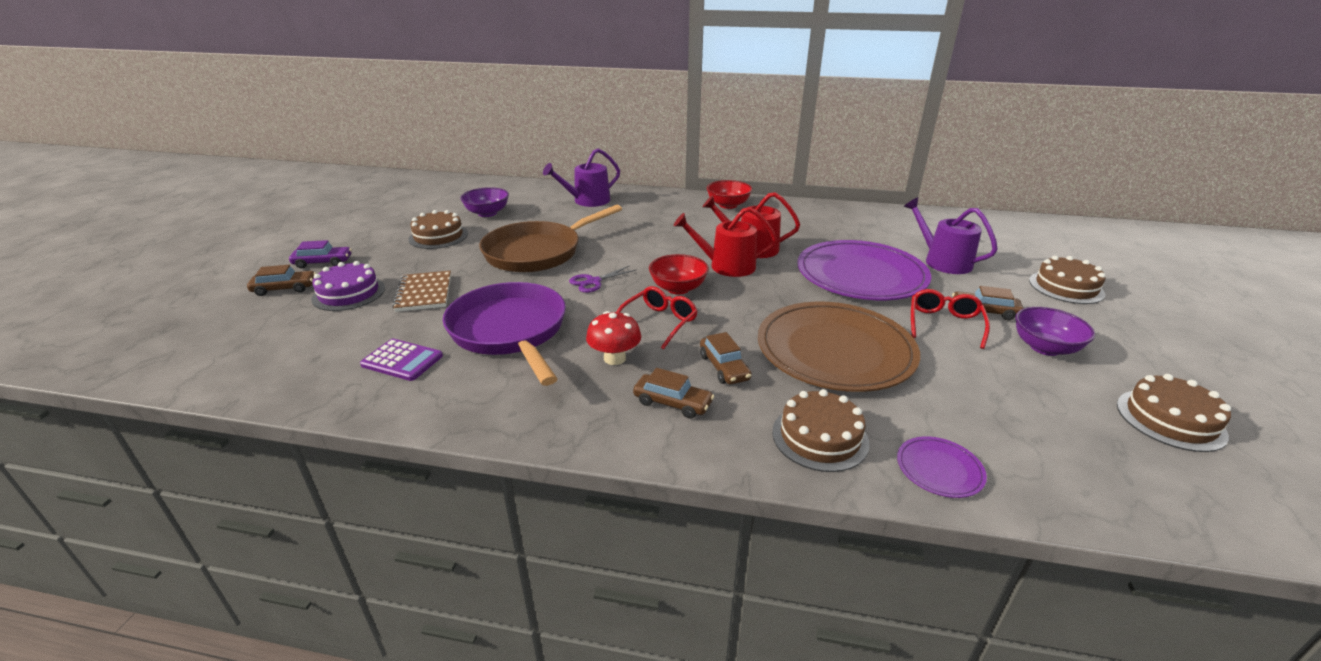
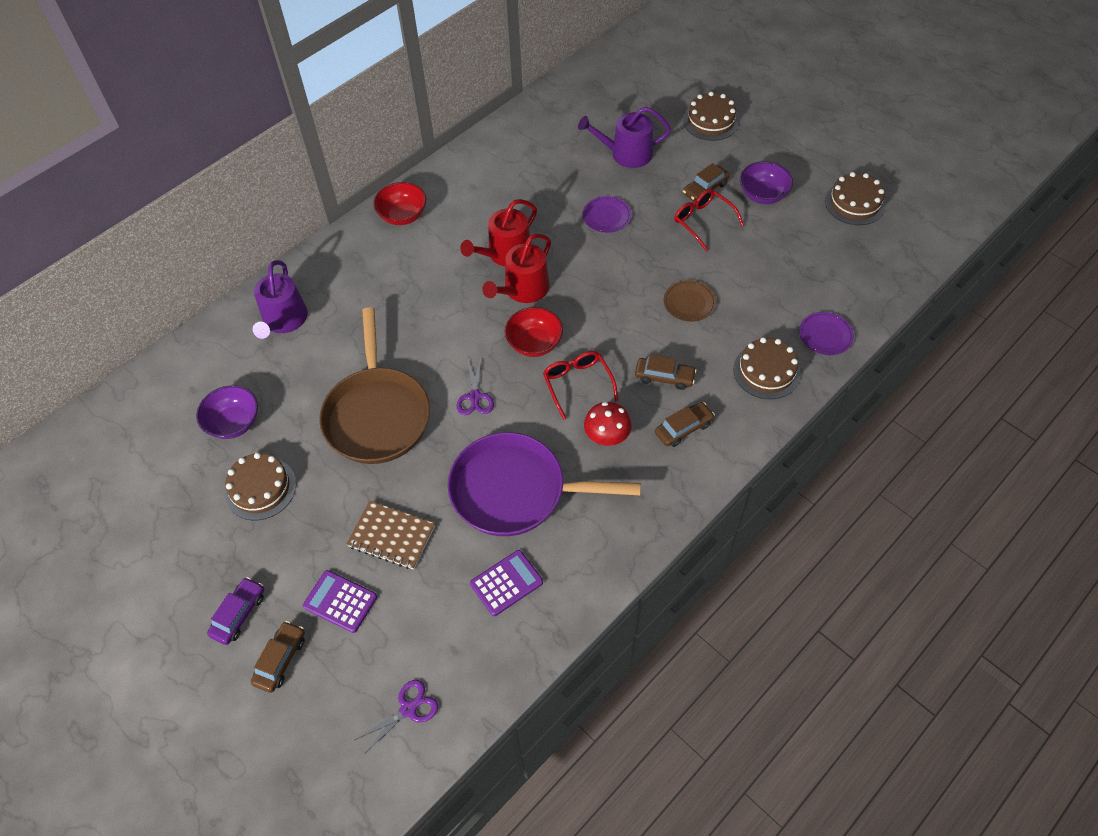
camera: 55 degrees left, 25 degrees up
purple cake [311,261,385,311] -> purple calculator [303,570,377,633]
brown plate [758,302,920,392] -> brown plate [664,280,716,322], size x0.41
purple plate [797,240,931,300] -> purple plate [582,196,632,233], size x0.41
none -> purple scissors [355,680,439,754]

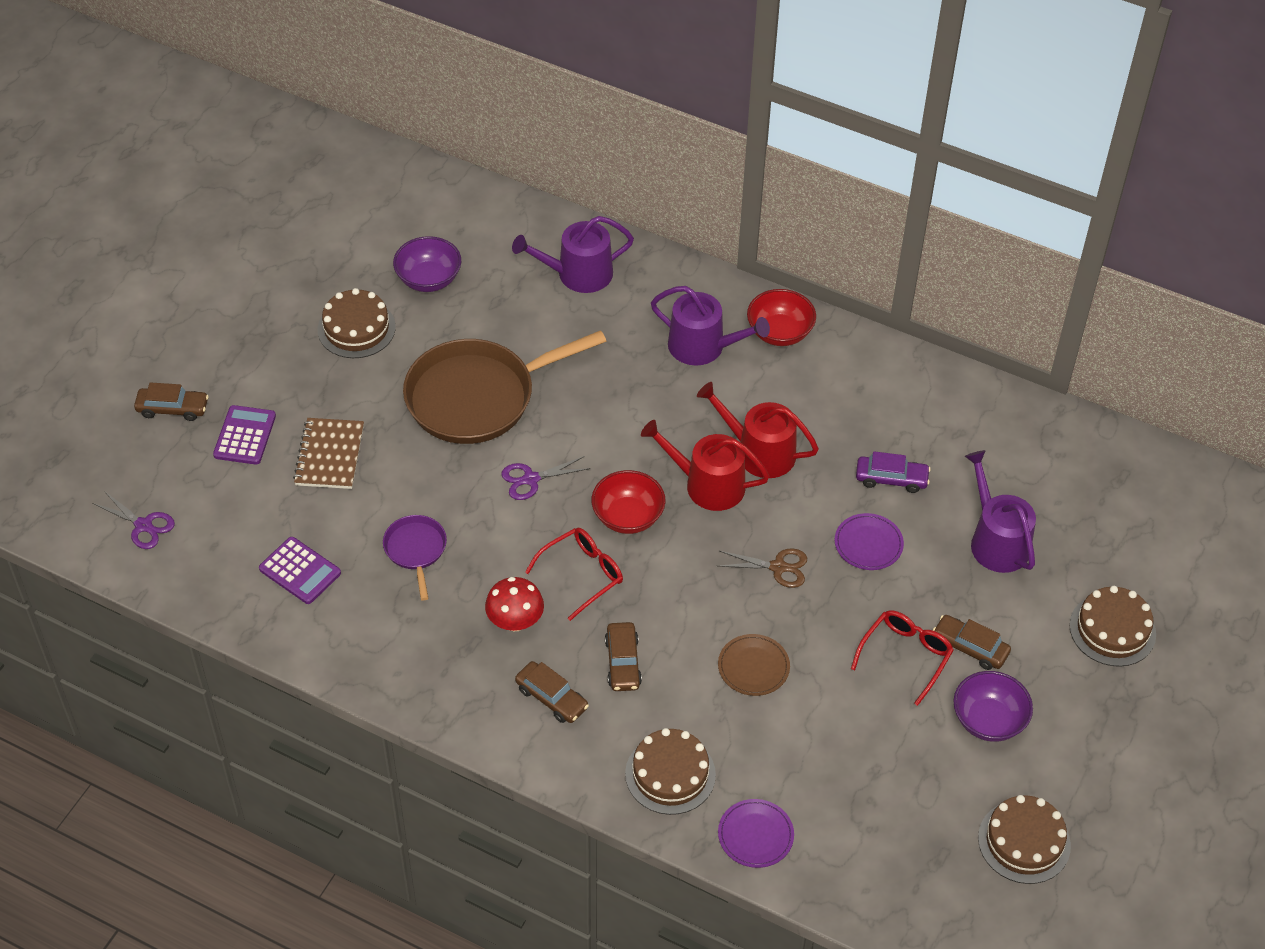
camera: 70 degrees right, 5 degrees down
purple car [207,577,264,645] -> purple car moved to [856,451,931,493]
purple pan [448,432,641,536] -> purple pan [383,515,447,601], size x0.47
none -> purple watering can [651,286,770,366]
none -> brown scissors [719,548,807,588]

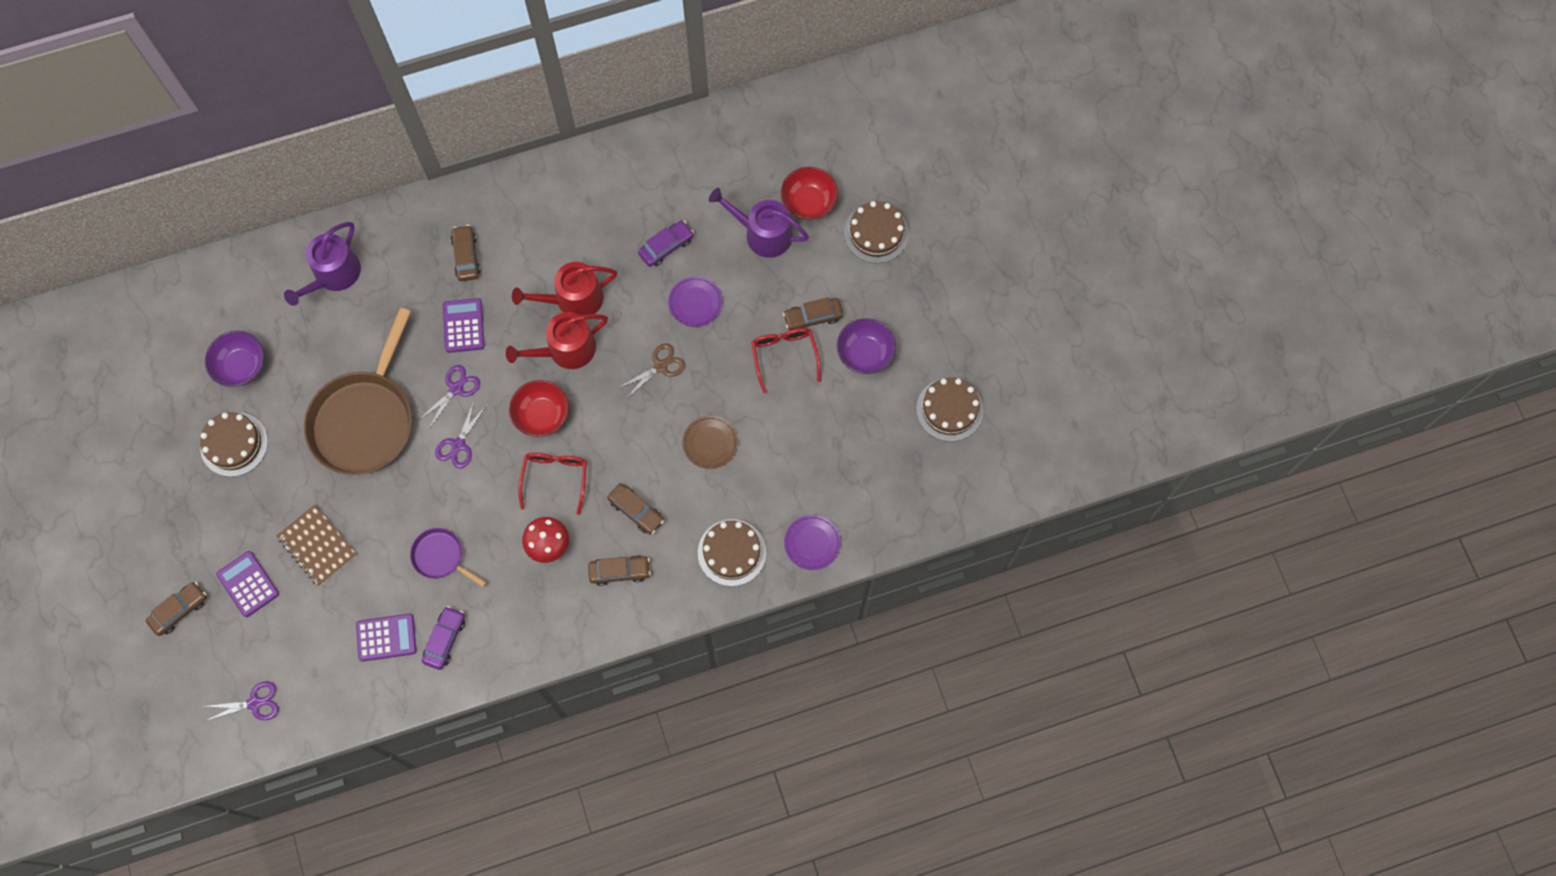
camera: 45 degrees left, 20 degrees up
purple watering can [651,286,770,366] -> brown car [451,225,481,281]
red bowl [747,289,816,346] -> red bowl moved to [781,167,838,220]
none -> purple scissors [419,365,480,429]
none -> purple car [422,606,465,670]
none -> purple calculator [443,298,484,353]

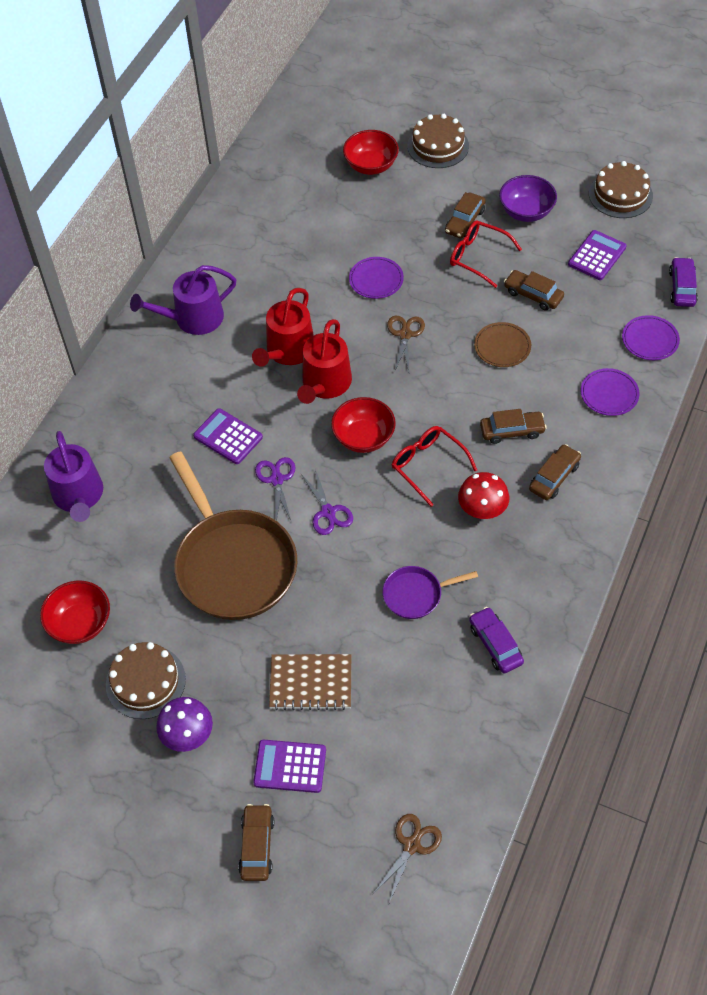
camera: 45 degrees left, 15 degrees down
purple scissors [202,681,279,721] -> brown scissors [373,814,442,903]
purple bowl [205,331,264,387] -> red bowl [40,581,110,644]
purple calculator [356,614,417,662] -> purple calculator moved to [568,230,626,280]
brown car [451,225,481,281] -> brown car moved to [504,270,564,310]
purple car [638,220,694,267] -> purple car moved to [669,257,698,307]
brown cake [698,519,766,586] -> purple plate [581,368,639,416]
purple watering can [709,188,809,258] -> purple watering can moved to [130,265,236,335]
none -> purple mushroom [156,697,213,752]

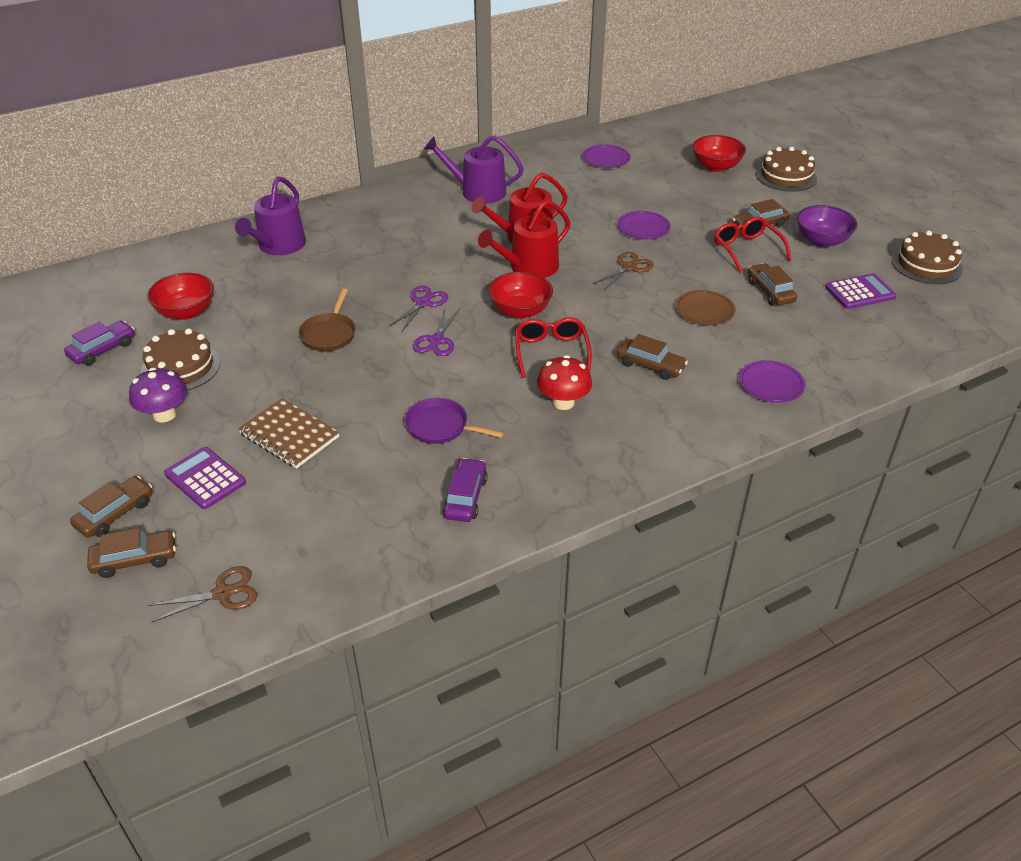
camera: 35 degrees right, 15 degrees down
brown pan [169,451,297,620] -> brown pan [298,288,355,351], size x0.47
purple calculator [193,408,263,464] -> none
brown car [529,444,581,500] -> brown car moved to [87,528,176,578]
purple plate [622,315,680,360] -> purple plate moved to [582,144,631,168]
purple car [669,257,698,307] -> purple car moved to [64,321,135,365]

